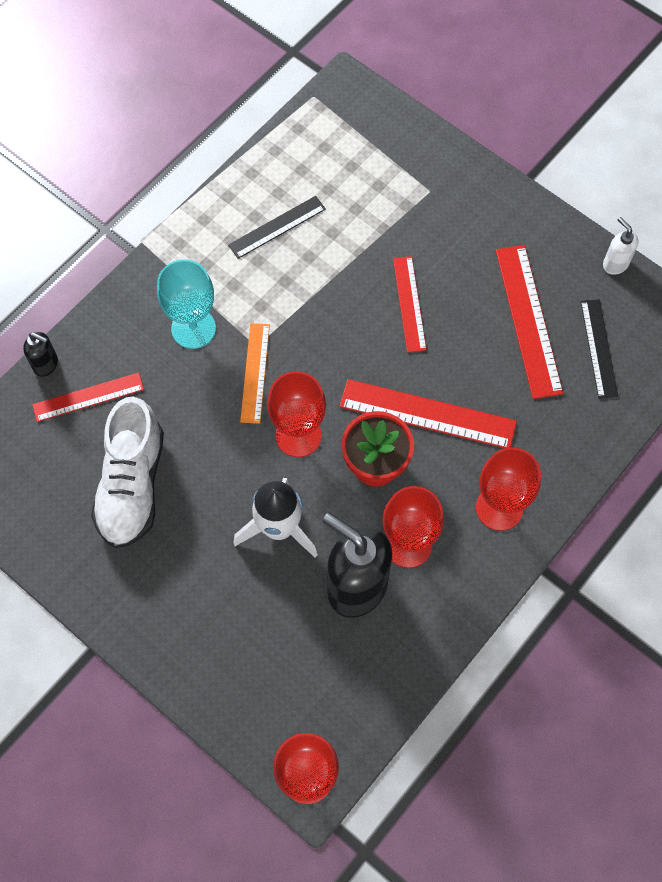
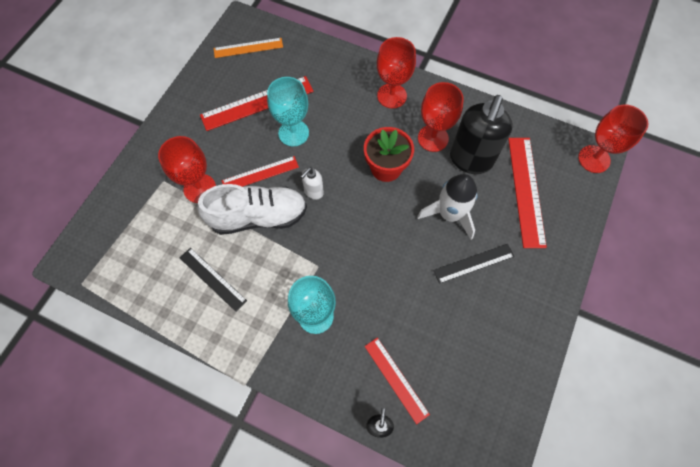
camera: 105 degrees left, 0 degrees up
white shoe [91,397,164,548] -> white shoe moved to [197,184,307,235]
orange ruler [240,323,270,424] -> orange ruler moved to [214,38,283,58]
red goblet [267,371,326,457] -> red goblet moved to [158,136,216,203]
red ruler [339,379,517,448] -> red ruler moved to [508,138,547,248]
black ruler [581,299,618,399] -> black ruler moved to [433,244,514,284]
white soap dispenser [603,217,638,275] -> white soap dispenser moved to [300,167,324,200]
none -> turquoise goblet [267,77,309,147]

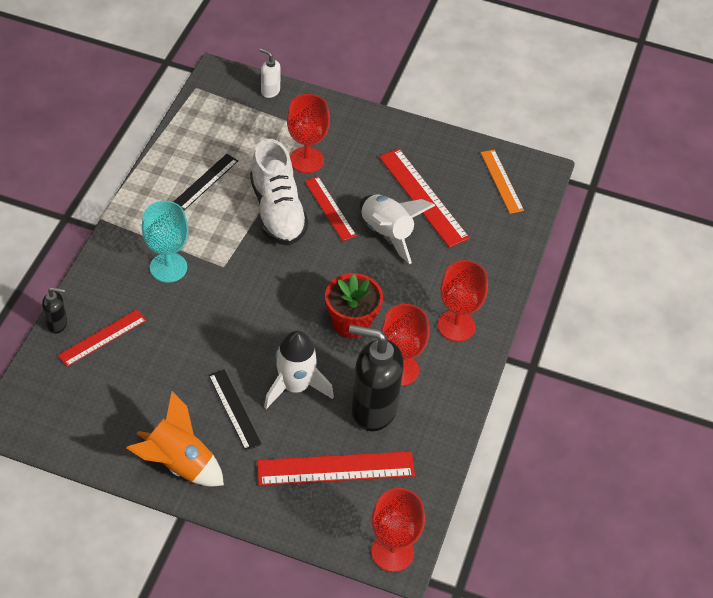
camera: 80 degrees right, 15 degrees down
turquoise goblet [267,77,309,147] -> white rocket [359,194,435,264]
white soap dispenser [300,167,324,200] -> white soap dispenser moved to [260,48,281,98]
none -> orange rocket [127,391,224,487]

